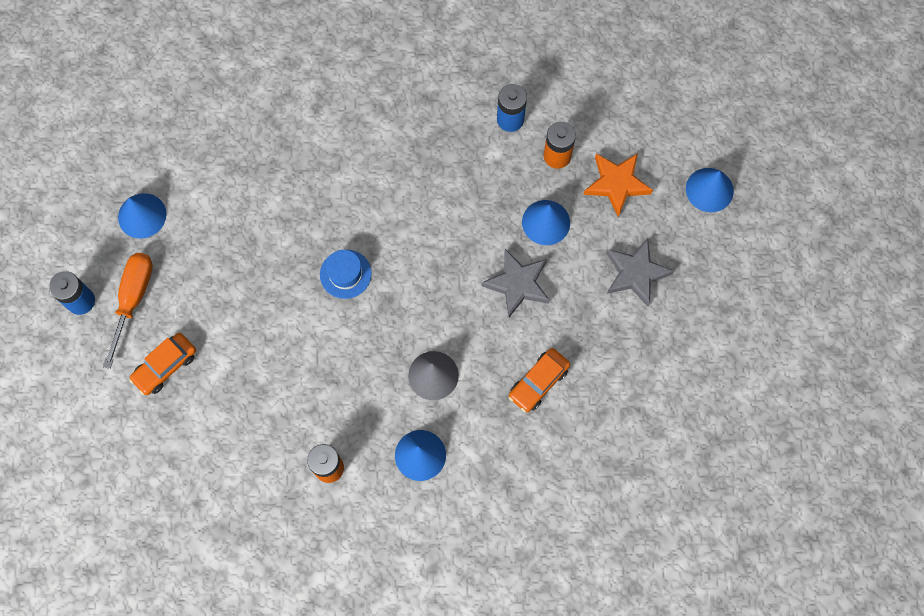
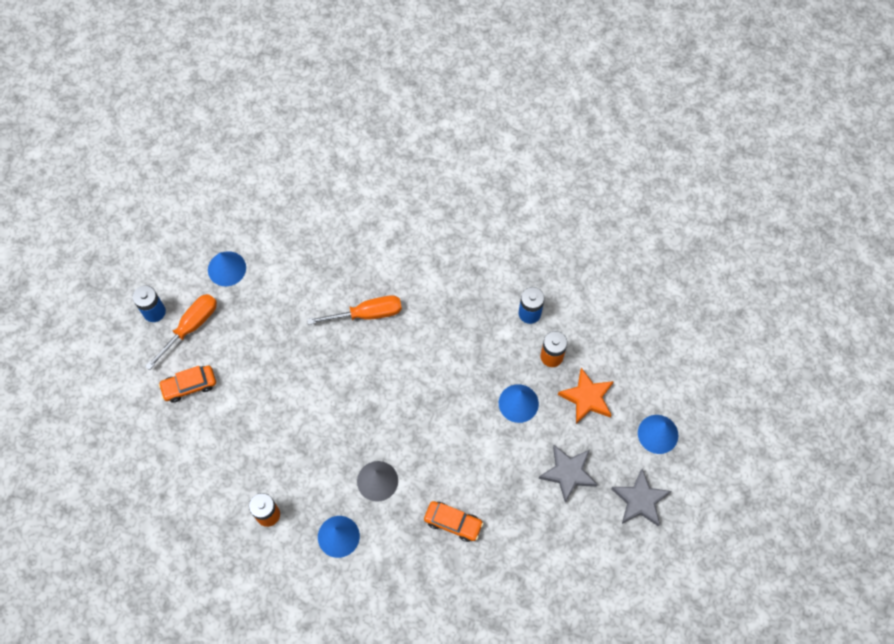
camera: 25 degrees right, 5 degrees down
blue hat [320,250,372,299] -> none
grey star [481,249,550,317] -> grey star moved to [611,469,671,527]
orange car [509,348,570,412] -> orange car turned 135 degrees counterclockwise [424,501,484,542]
none -> orange screwdriver [307,295,402,325]

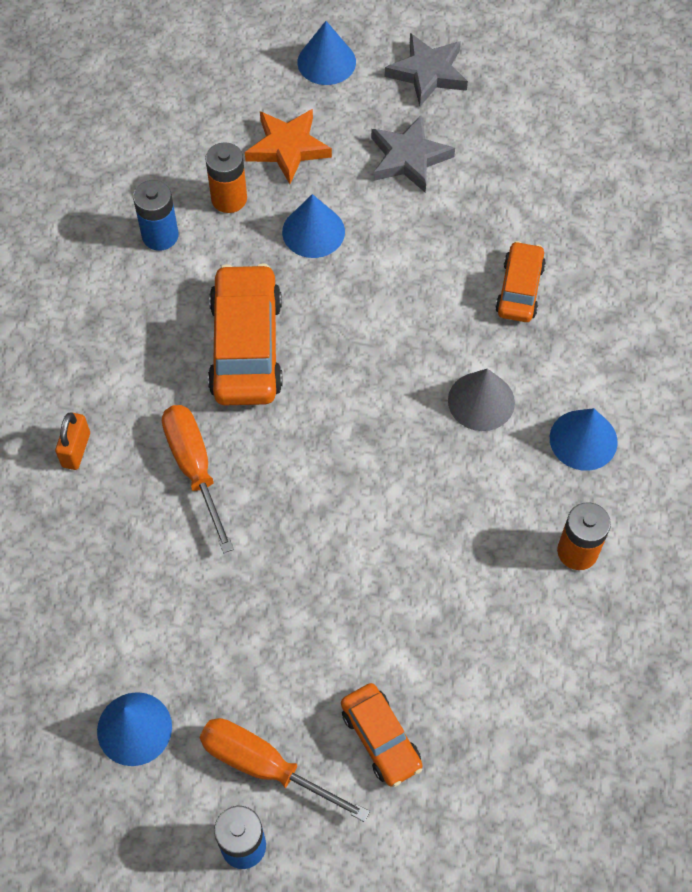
camera: 100 degrees left, 5 degrees down
none -> orange padlock [55,412,90,470]
none -> orange car [208,263,283,405]

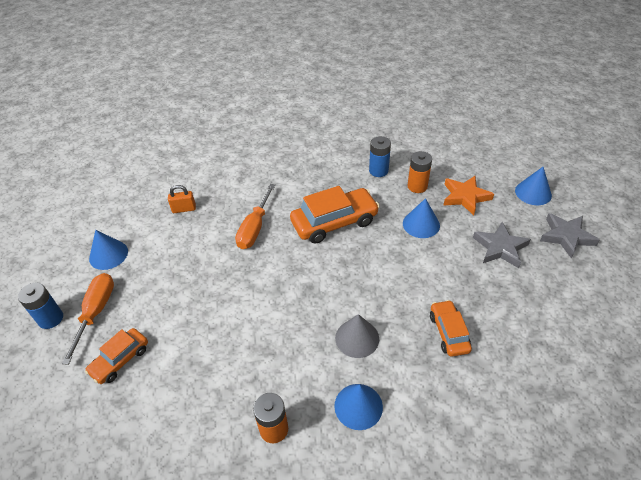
camera: 70 degrees right, 15 degrees down
orange padlock [55,412,90,470] -> orange padlock moved to [168,185,196,213]
orange screwdriver [162,405,234,553] -> orange screwdriver turned 150 degrees clockwise [235,184,275,249]
orange car [495,241,546,322] -> orange car turned 90 degrees counterclockwise [430,300,472,357]

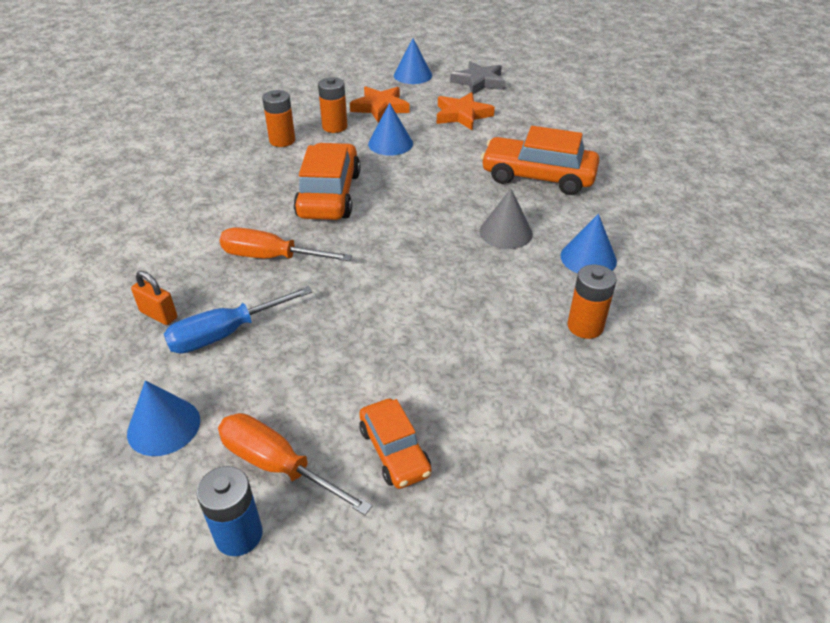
camera: 65 degrees left, 5 degrees down
orange padlock [168,185,196,213] -> orange padlock turned 75 degrees counterclockwise [131,271,177,325]
orange screwdriver [235,184,275,249] -> orange screwdriver turned 150 degrees clockwise [219,227,352,261]
blue battery [369,136,391,177] -> orange battery [262,90,295,147]
orange car [430,300,472,357] -> orange car [481,126,599,195], size x1.71
grey star [473,222,531,268] -> orange star [437,92,495,130]
none -> blue screwdriver [164,286,312,354]

